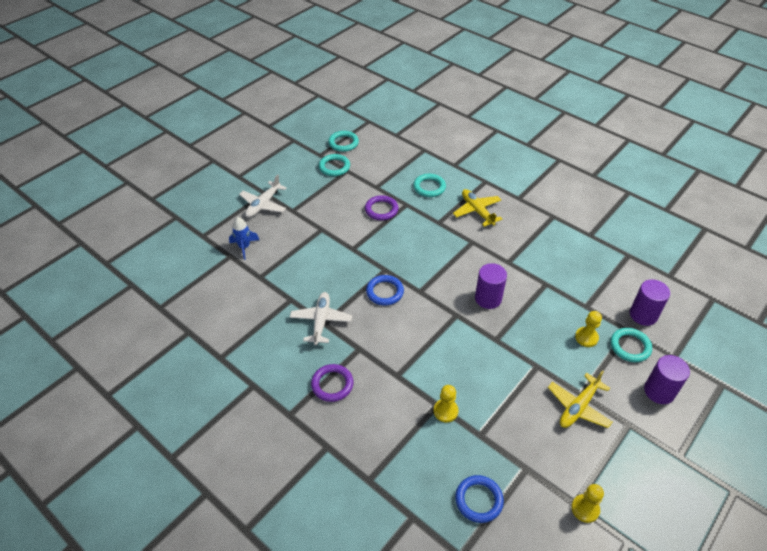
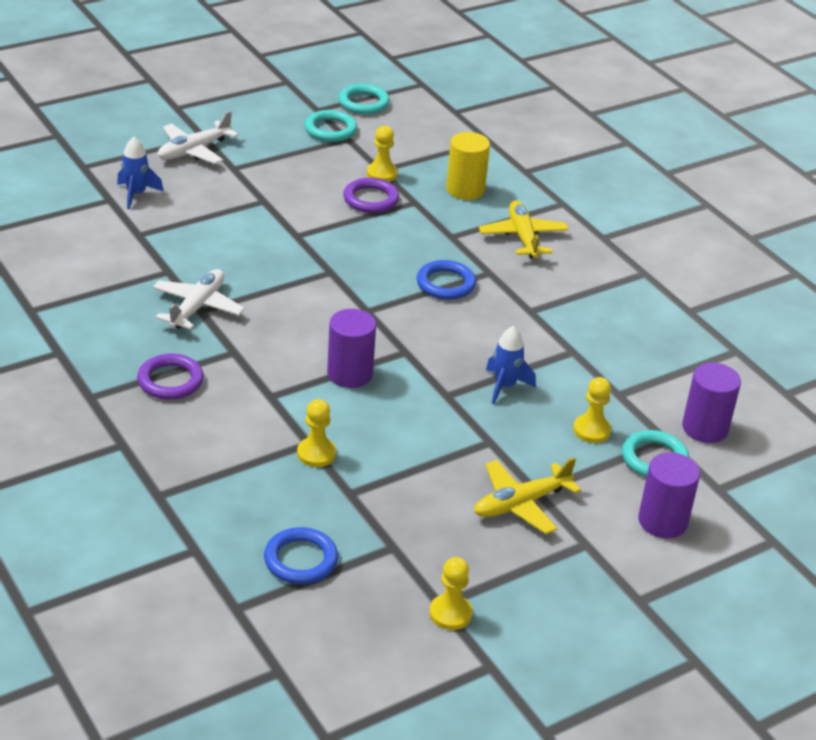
camera: 15 degrees right, 10 degrees down
blue ring [366,275,404,306] -> blue ring moved to [417,260,476,300]
turquoise ring [413,174,446,197] -> yellow cylinder [446,132,490,200]
purple cylinder [475,263,507,309] -> purple cylinder moved to [327,309,376,388]
none -> yellow pawn [367,126,398,182]
none -> blue rocket [486,326,536,404]

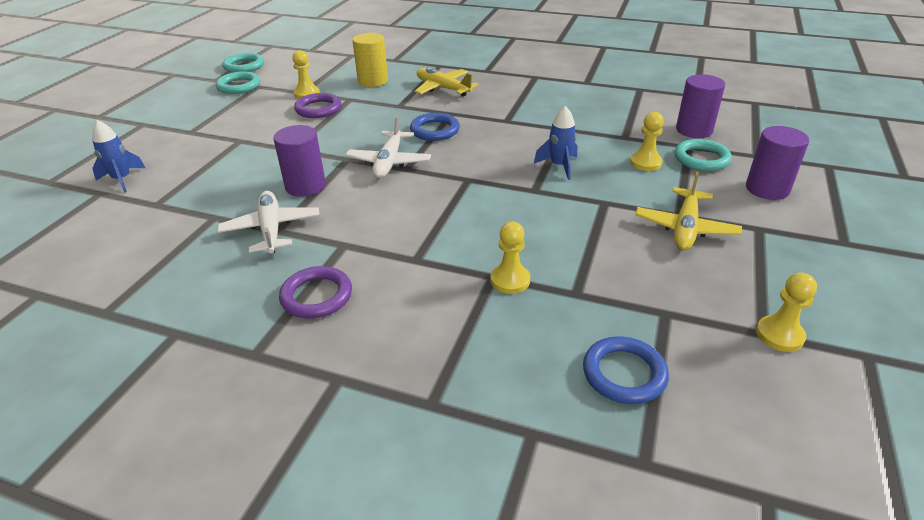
camera: 35 degrees left, 0 degrees up
white plane [158,111,239,164] -> white plane moved to [346,115,431,178]
purple cylinder [327,309,376,388] -> purple cylinder moved to [273,125,326,197]

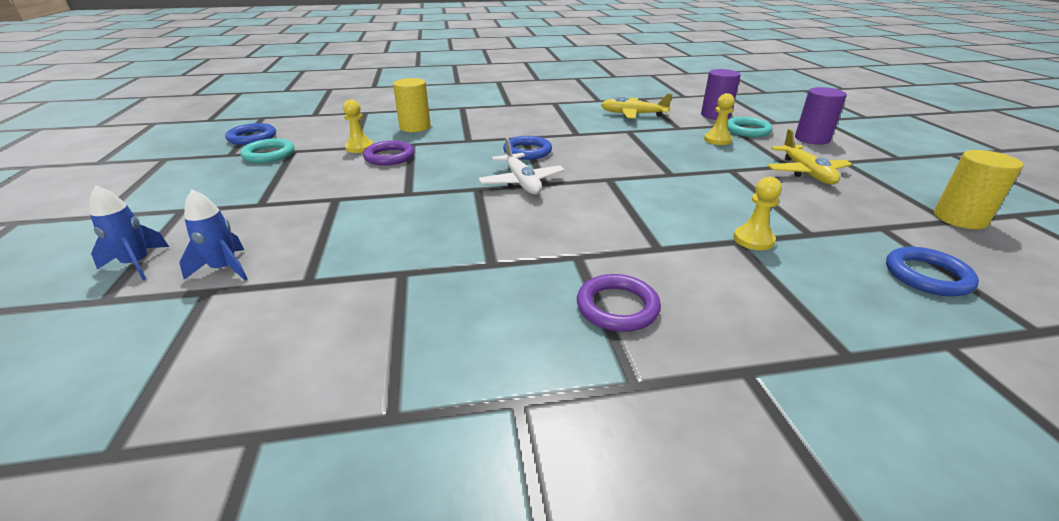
camera: 30 degrees left, 5 degrees down
white plane [217,191,320,253] -> none
turquoise ring [223,53,264,73] -> blue ring [225,123,276,145]
purple cylinder [273,125,326,197] -> none
yellow plane [414,67,479,96] -> yellow plane moved to [601,94,673,119]
blue rocket [534,106,577,180] -> blue rocket moved to [89,185,169,280]
yellow pawn [756,273,817,352] -> yellow cylinder [934,150,1023,229]

